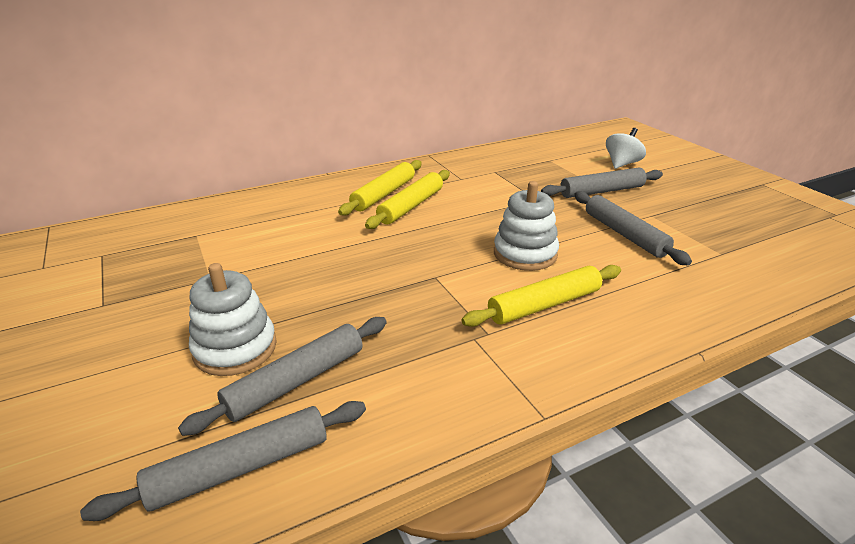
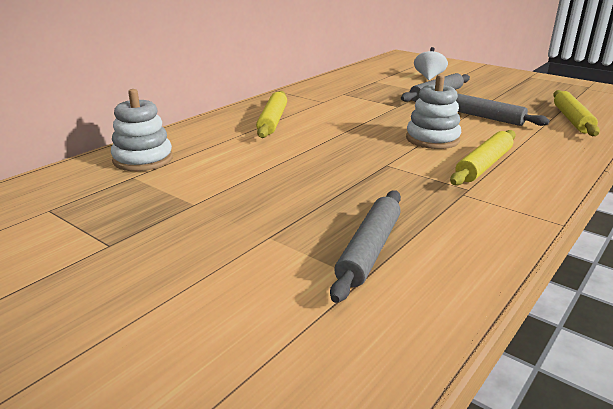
camera: 25 degrees left, 5 degrees down
grey rolling pin [80,401,366,521] -> none
white stacking toy [189,263,277,376] -> white stacking toy moved to [111,89,173,171]
yellow rolling pin [365,170,450,229] -> yellow rolling pin moved to [553,90,600,136]

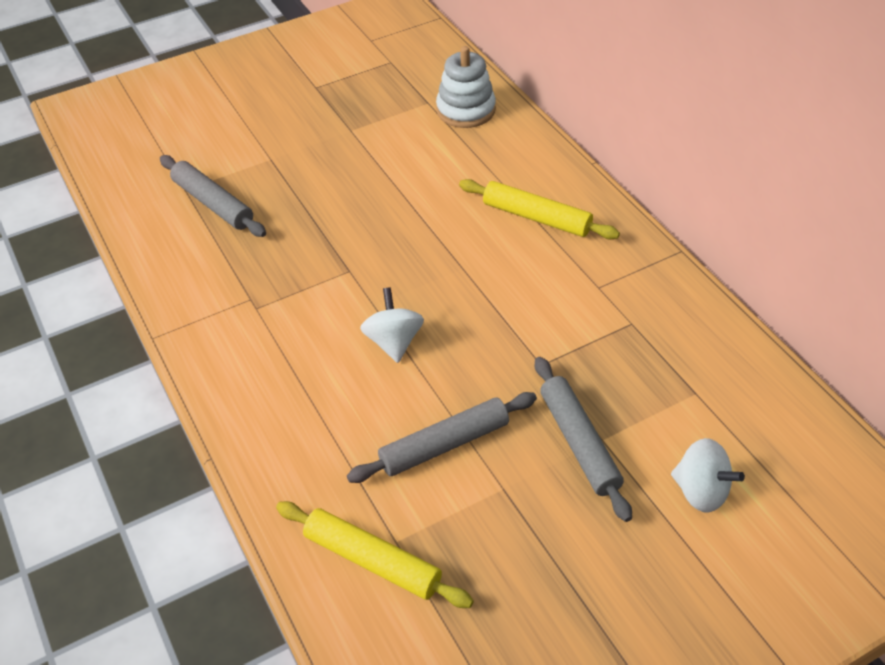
camera: 115 degrees right, 20 degrees up
white stacking toy [406,74,461,149] -> white spinning top [360,287,424,363]
yellow rolling pin [450,130,516,186] -> none

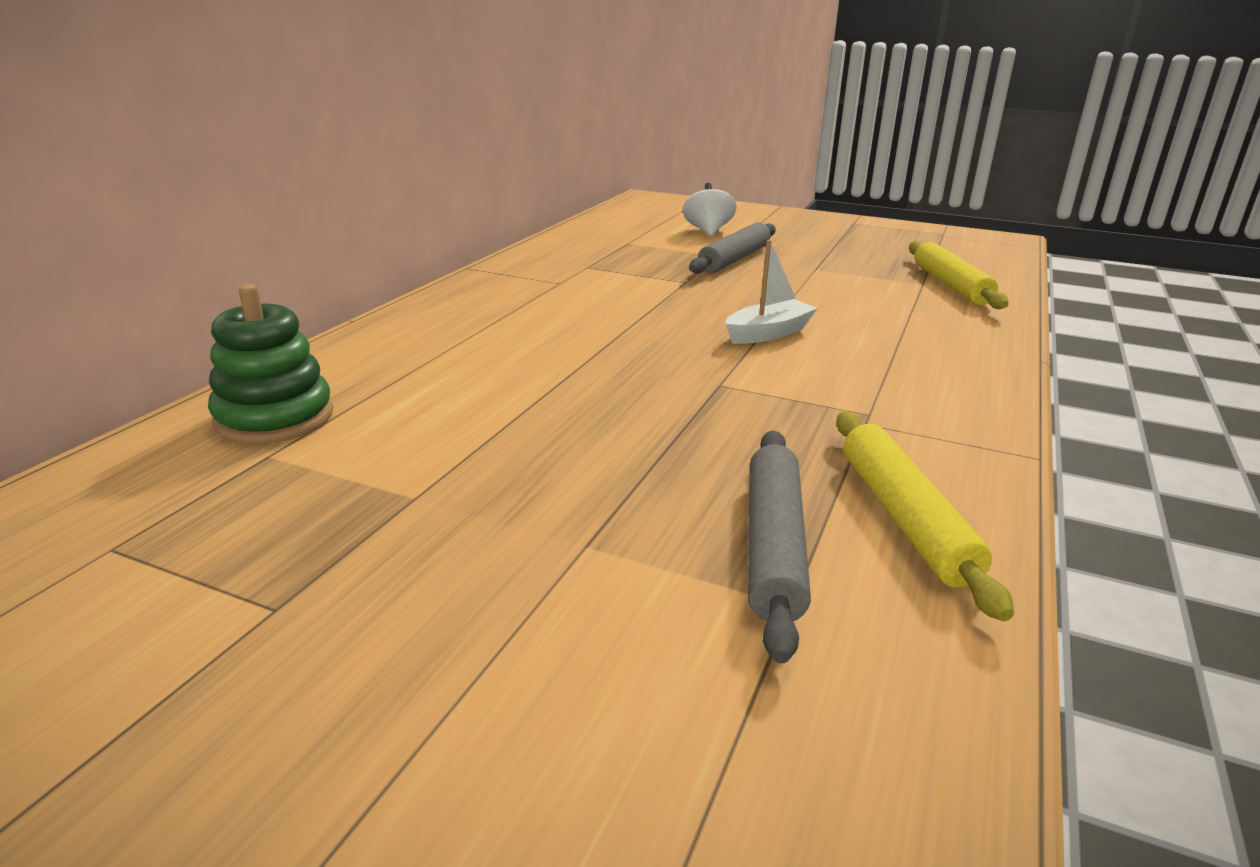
camera: 130 degrees left, 20 degrees down
grey rolling pin [347,392,537,483] -> none
white spinning top [360,287,424,363] -> white boat [726,239,818,344]
white stacking toy [436,46,496,128] -> green stacking toy [208,284,333,444]
yellow rolling pin [459,179,620,239] -> yellow rolling pin moved to [836,412,1014,621]

